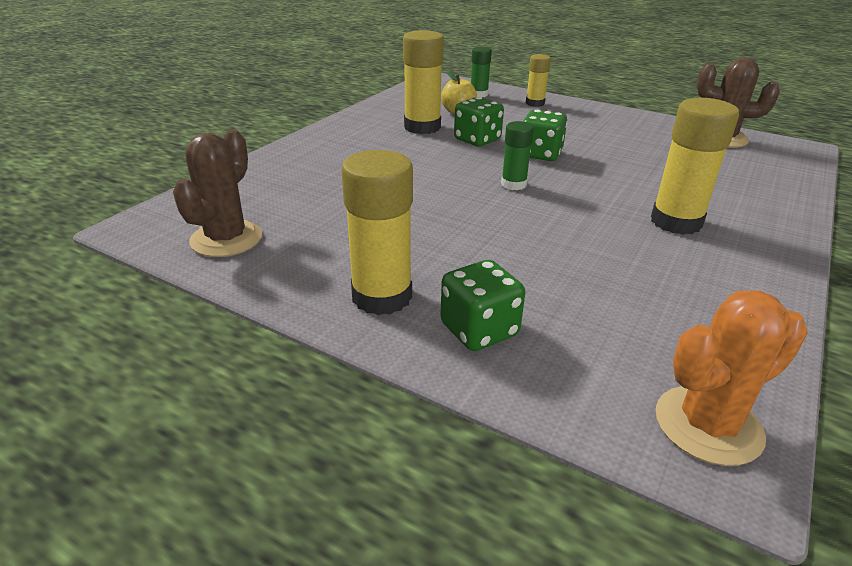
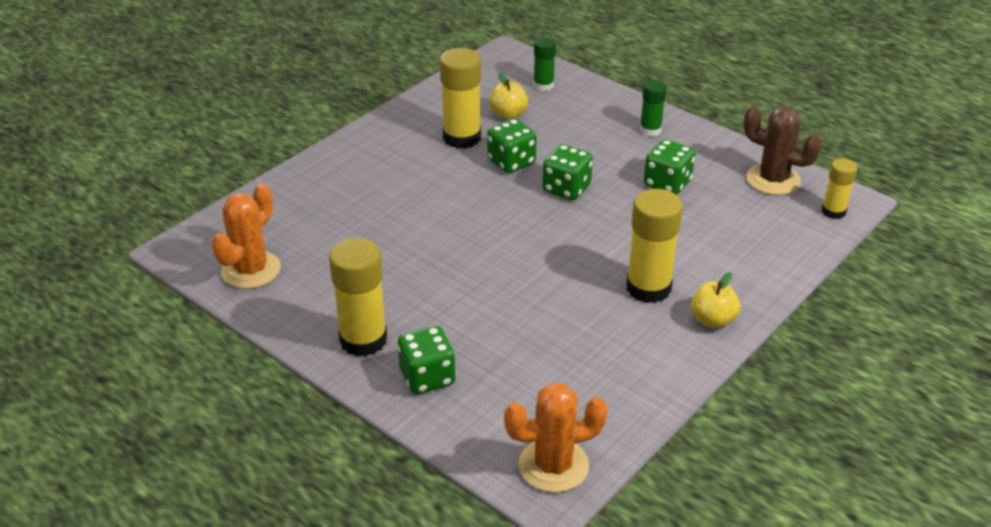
camera: 10 degrees right, 5 degrees up
brown cactus [173,130,262,257] -> orange cactus [211,183,281,289]
green glue stick [501,121,534,190] -> green glue stick moved to [640,80,667,137]
yellow glue stick [526,54,551,107] -> yellow glue stick moved to [822,158,857,219]
none -> green dice [644,139,695,195]
none -> yellow apple [691,272,741,328]

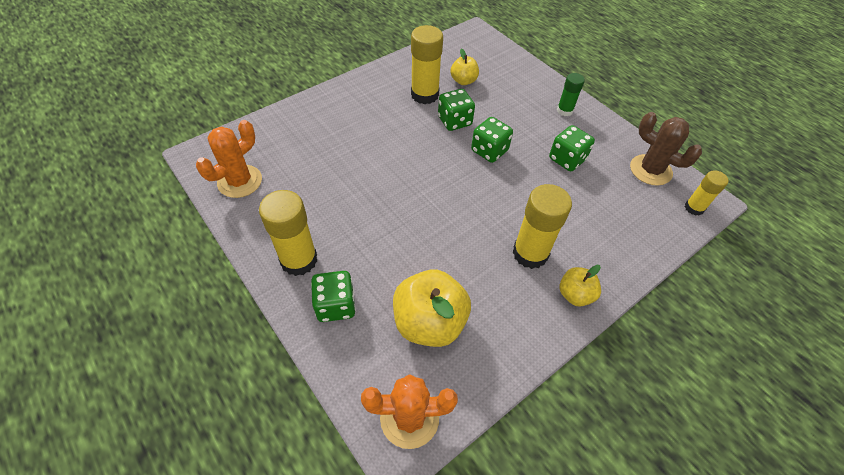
camera: 10 degrees right, 15 degrees up
green glue stick [533,37,556,91] -> none
none -> yellow apple [393,270,471,347]

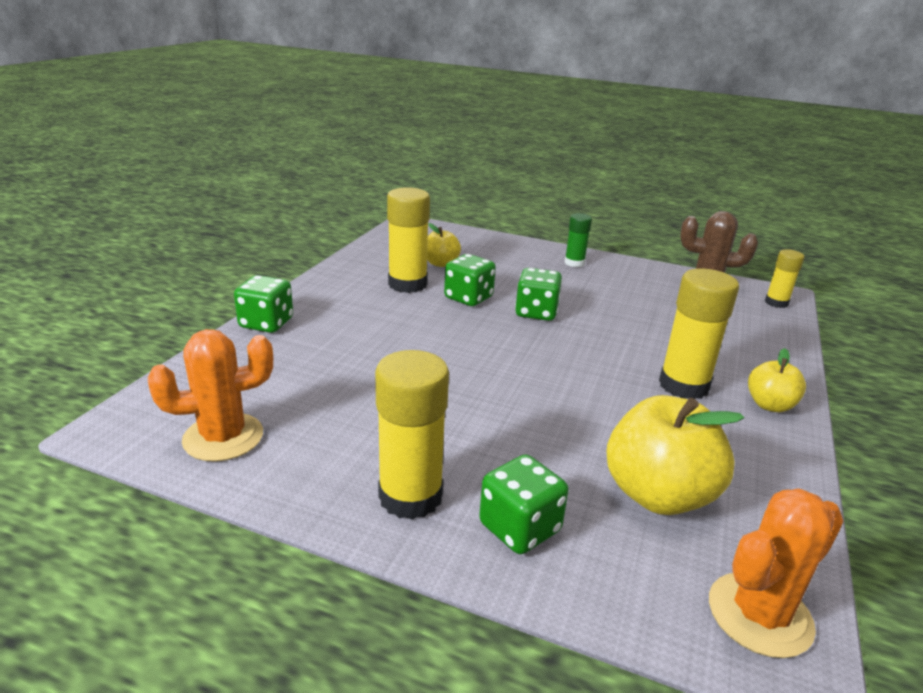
camera: 30 degrees left, 25 degrees down
orange cactus [196,120,262,198] -> orange cactus turned 60 degrees clockwise [148,329,273,462]
green dice [549,125,595,171] -> green dice moved to [234,275,293,333]

